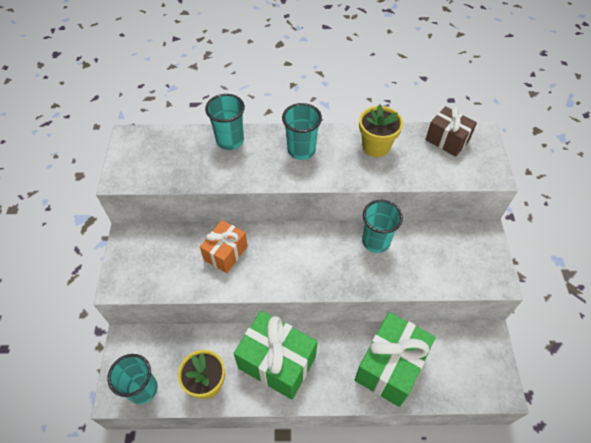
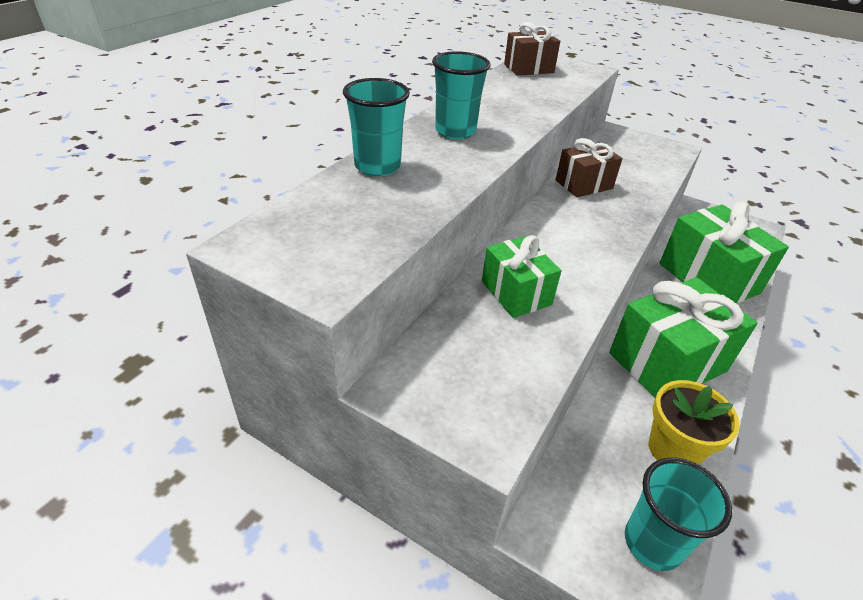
camera: 60 degrees left, 15 degrees down
orange gift [200,220,247,273] -> green gift [482,235,561,318]
yellow flower pot [359,104,403,157] -> none
turquoise cup [362,200,403,253] -> brown gift [556,138,622,197]

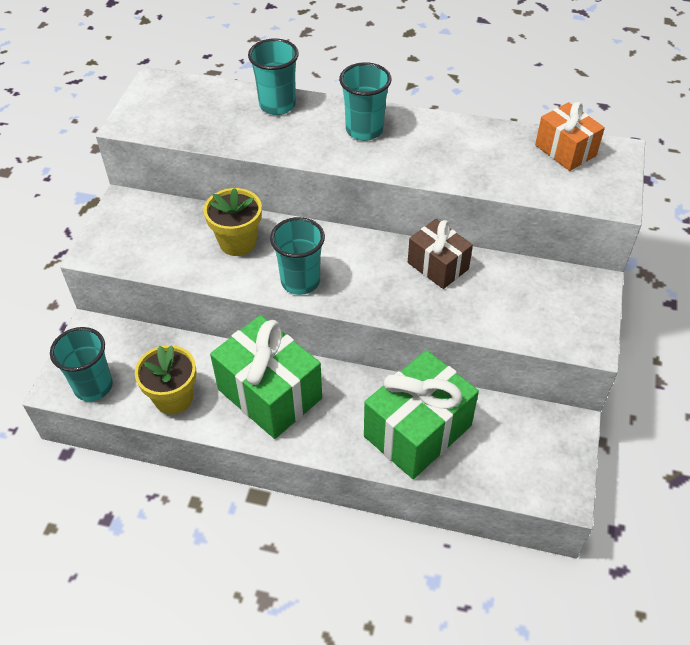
camera: 75 degrees right, 10 degrees up
green gift [482,235,561,318] -> yellow flower pot [204,188,262,256]
brown gift [504,22,560,76] -> orange gift [535,102,605,171]
none -> turquoise cup [270,217,325,295]

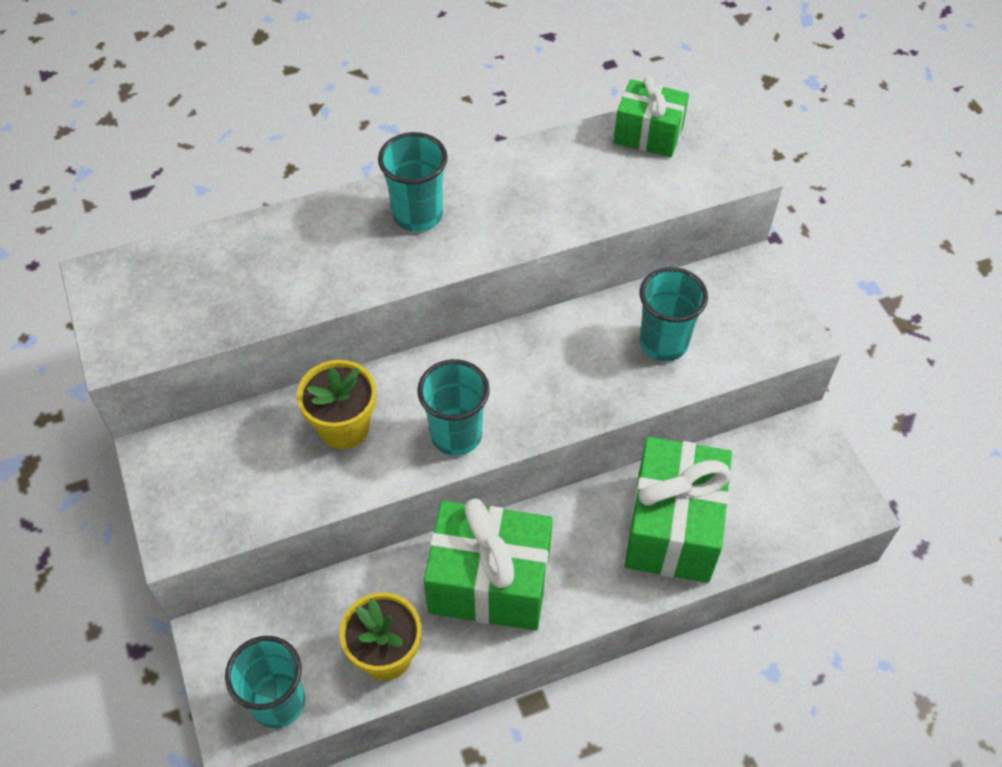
camera: 35 degrees left, 5 degrees up
turquoise cup [248,39,299,115] -> turquoise cup moved to [640,267,708,361]
brown gift [408,219,473,289] -> none
orange gift [535,102,605,171] -> green gift [614,76,689,158]

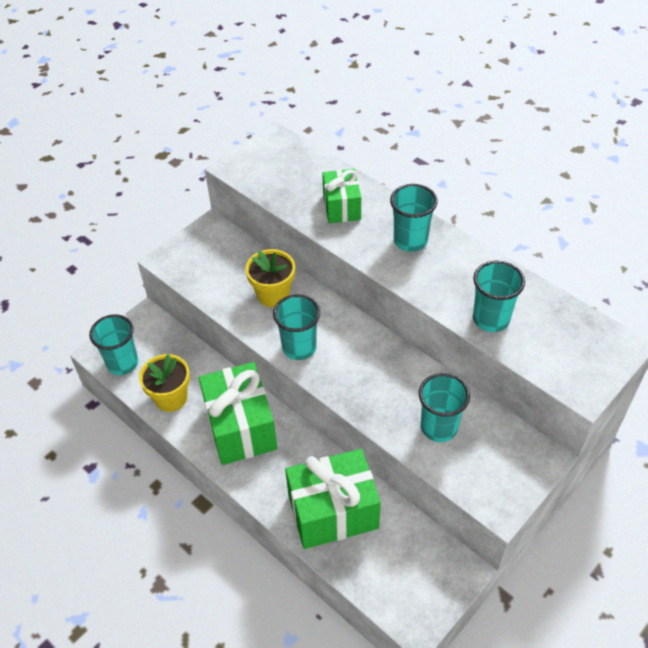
camera: 65 degrees right, 5 degrees down
green gift [614,76,689,158] -> green gift moved to [322,169,361,223]
none -> turquoise cup [473,261,525,332]

